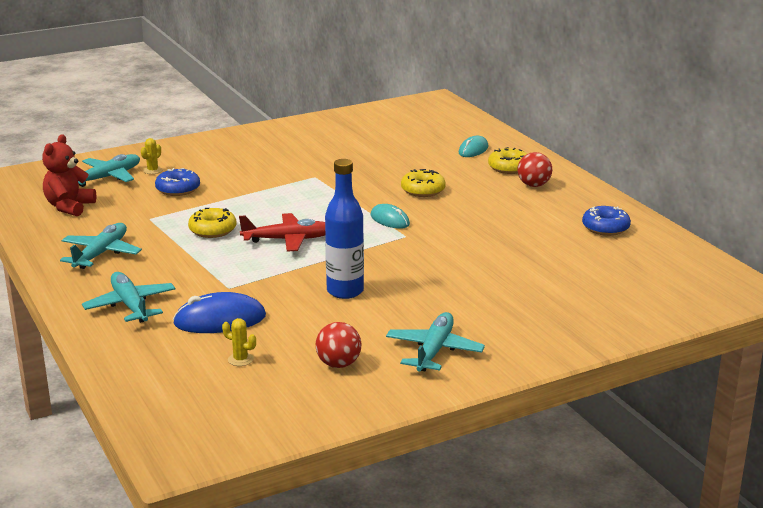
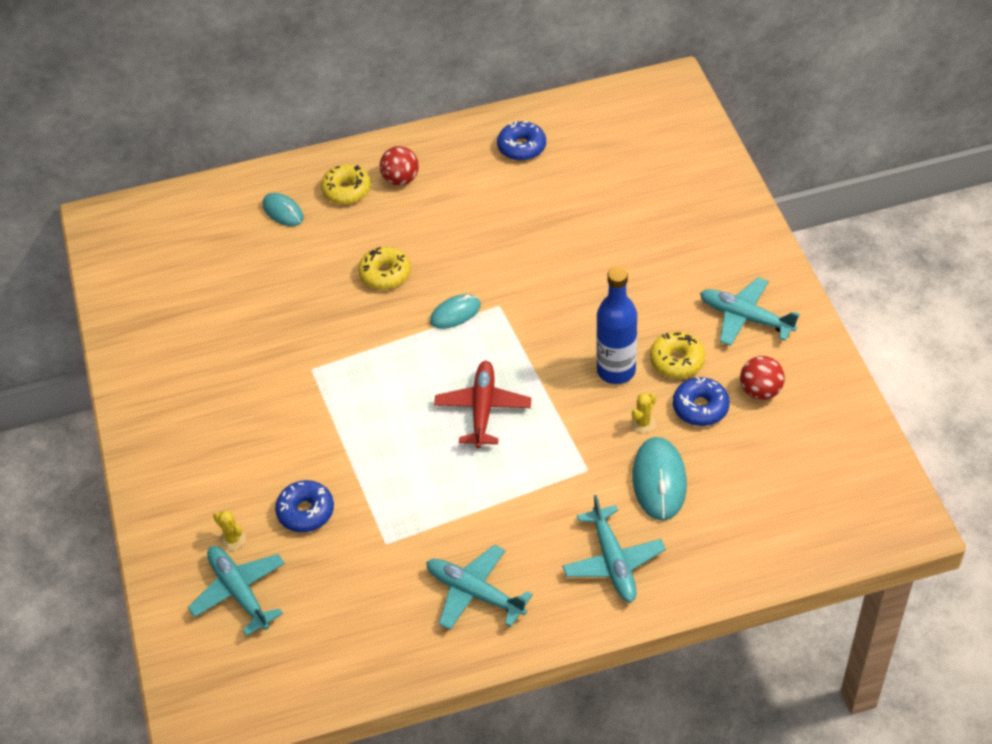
camera: 75 degrees left, 25 degrees up
red teddy bear [42,134,96,217] -> none
turquoise plane [82,272,175,323] -> turquoise plane turned 90 degrees counterclockwise [562,495,666,603]
blue mouse [173,292,266,333] -> turquoise mouse [632,437,687,521]
yellow donut [188,208,236,238] -> yellow donut moved to [650,331,705,378]
yellow cactus [222,318,256,366] -> yellow cactus moved to [631,393,656,433]
none -> blue donut [673,377,730,426]

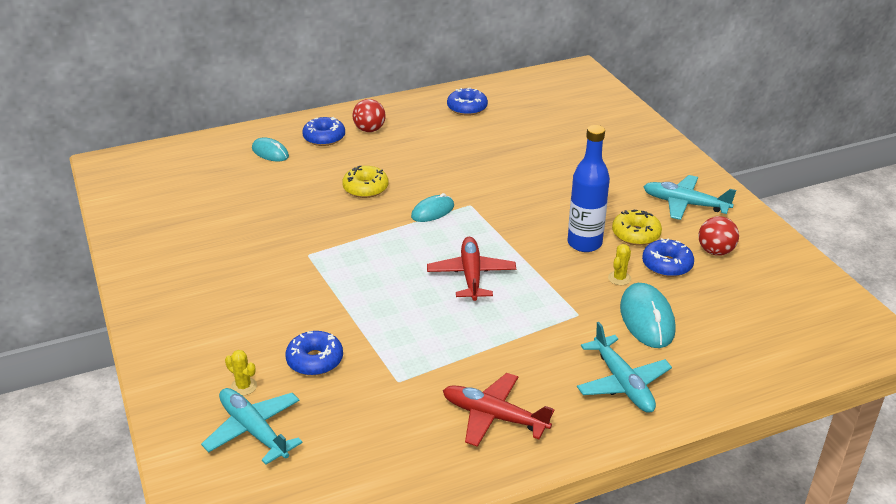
camera: 10 degrees left, 15 degrees down
yellow donut [321,164,371,205] -> blue donut [302,117,345,146]
turquoise plane [426,545,533,630] -> red plane [443,373,554,447]

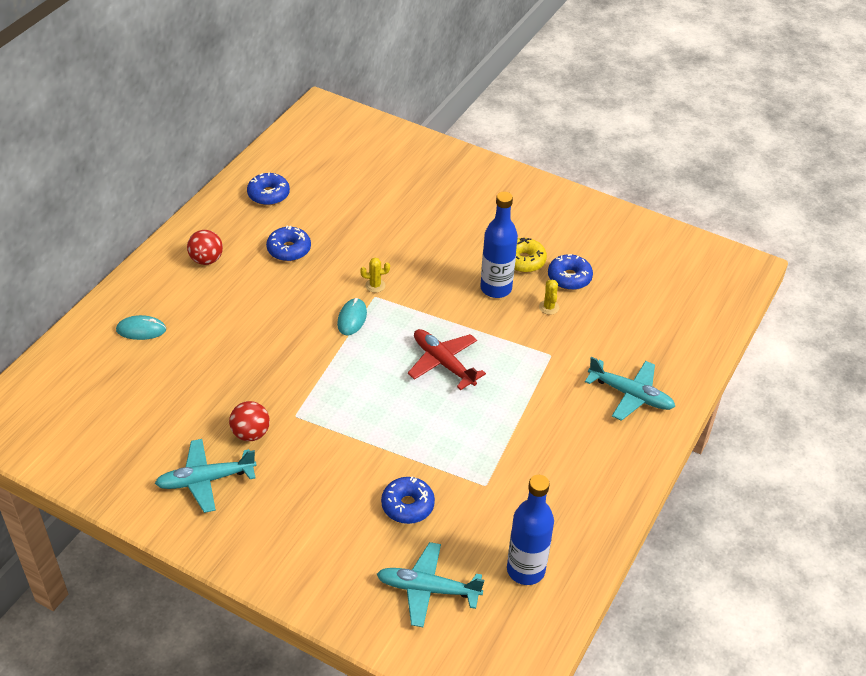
camera: 40 degrees left, 10 degrees up
yellow cactus [225,350,257,396] -> yellow cactus moved to [360,258,390,293]
blue donut [302,117,345,146] -> blue donut moved to [266,225,311,261]
yellow donut [342,166,388,198] -> none
red plane [443,373,554,447] -> none
turquoise mouse [620,283,676,348] -> none
turquoise plane [643,175,736,220] -> turquoise plane moved to [155,439,257,513]
red ball [698,216,739,256] -> red ball moved to [229,401,270,441]
none -> blue bottle [507,475,554,585]

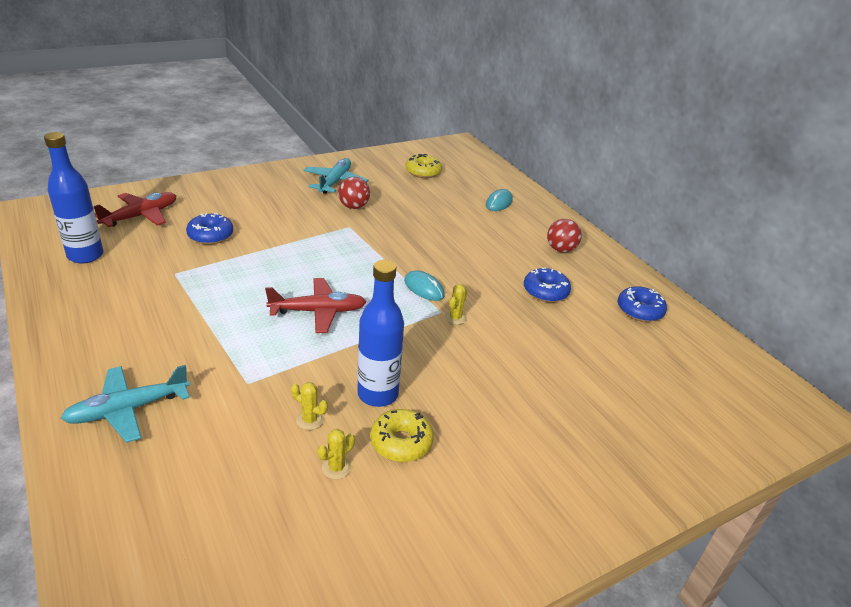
camera: 120 degrees right, 10 degrees down
turquoise plane [377,542,484,627] -> red plane [94,192,176,227]
blue donut [548,254,593,290] -> yellow cactus [318,429,355,479]
none -> yellow donut [405,154,442,178]

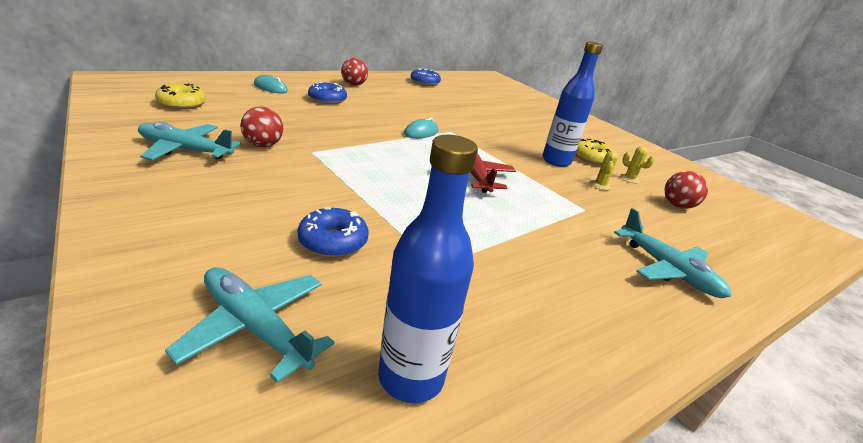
camera: 95 degrees left, 5 degrees down
red plane [94,192,176,227] -> turquoise plane [165,267,335,383]
yellow cactus [445,284,467,325] -> none
blue donut [524,267,571,302] -> blue donut moved to [308,82,347,104]
none -> red ball [665,171,708,209]

